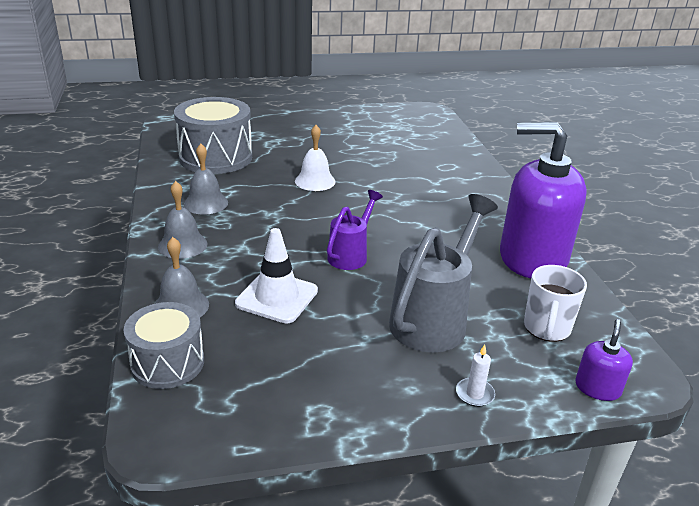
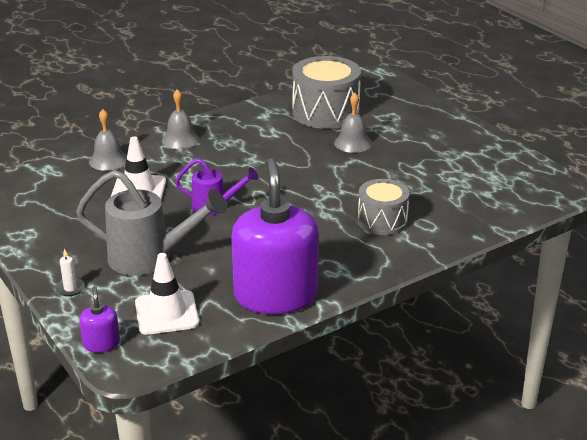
camera: 70 degrees right, 0 degrees up
grey drum [123,302,204,389] -> grey drum moved to [358,179,410,235]
grey bell [184,144,228,215] -> grey bell moved to [334,93,372,153]
white bell [295,125,336,191] -> none
white mug [524,265,587,342] -> white traffic cone [135,253,199,335]
purple soap dispenser [575,319,633,401] -> purple soap dispenser turned 105 degrees counterclockwise [79,286,120,353]

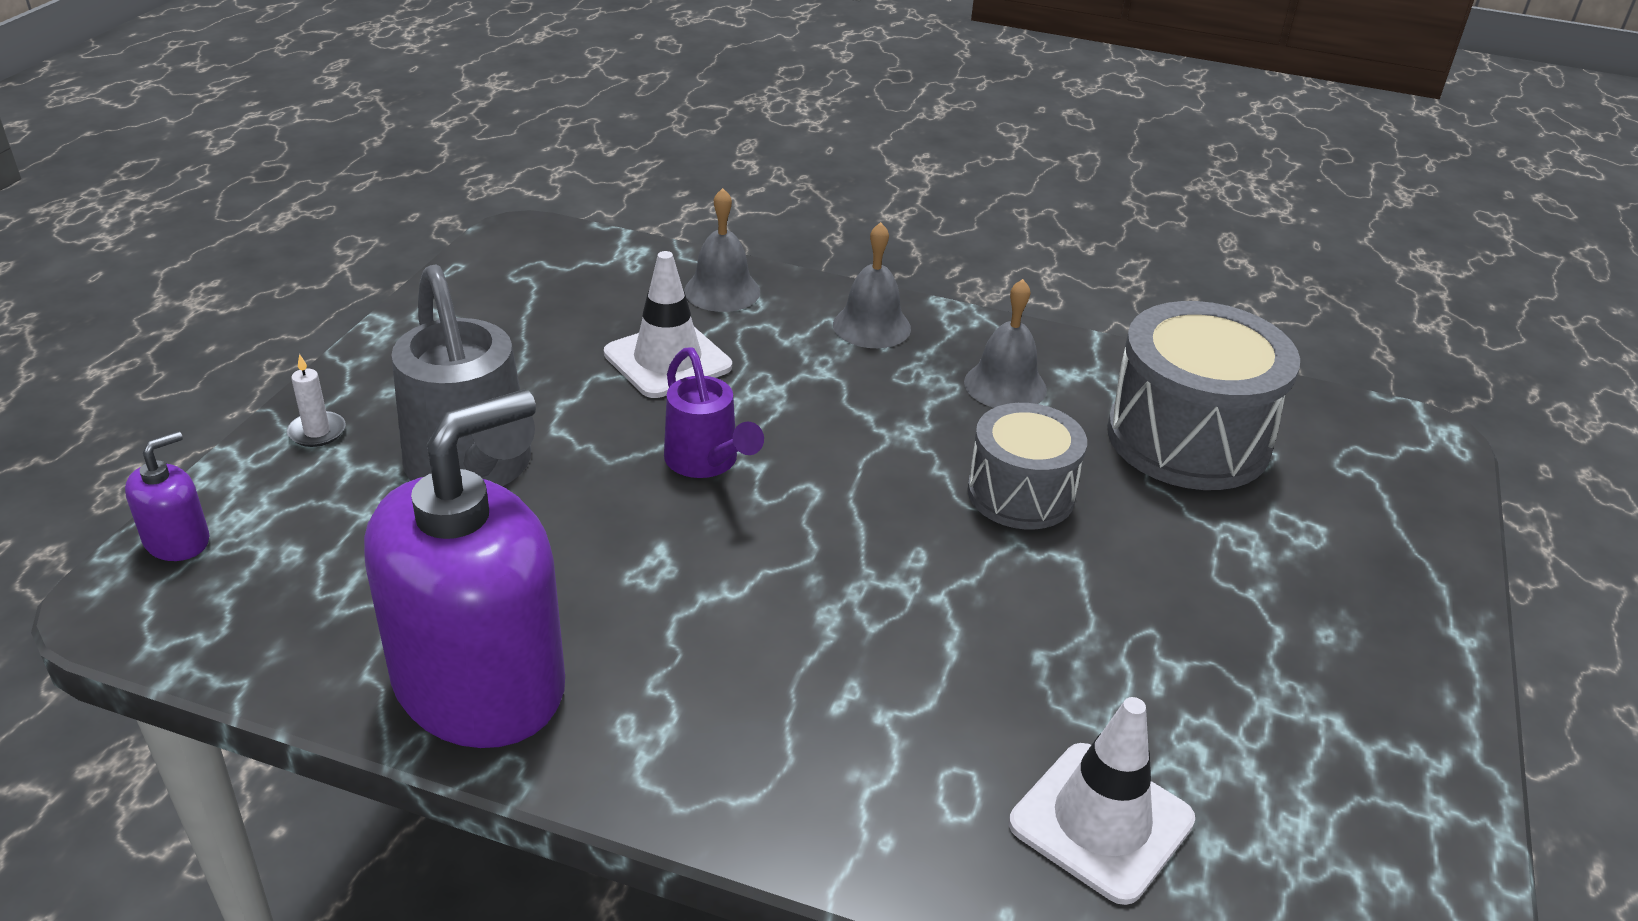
camera: 50 degrees right, 5 degrees up
white traffic cone [135,253,199,335] -> white traffic cone moved to [1009,697,1195,905]
grey bell [334,93,372,153] -> grey bell moved to [964,279,1047,408]
grey drum [358,179,410,235] -> grey drum moved to [968,403,1087,529]

